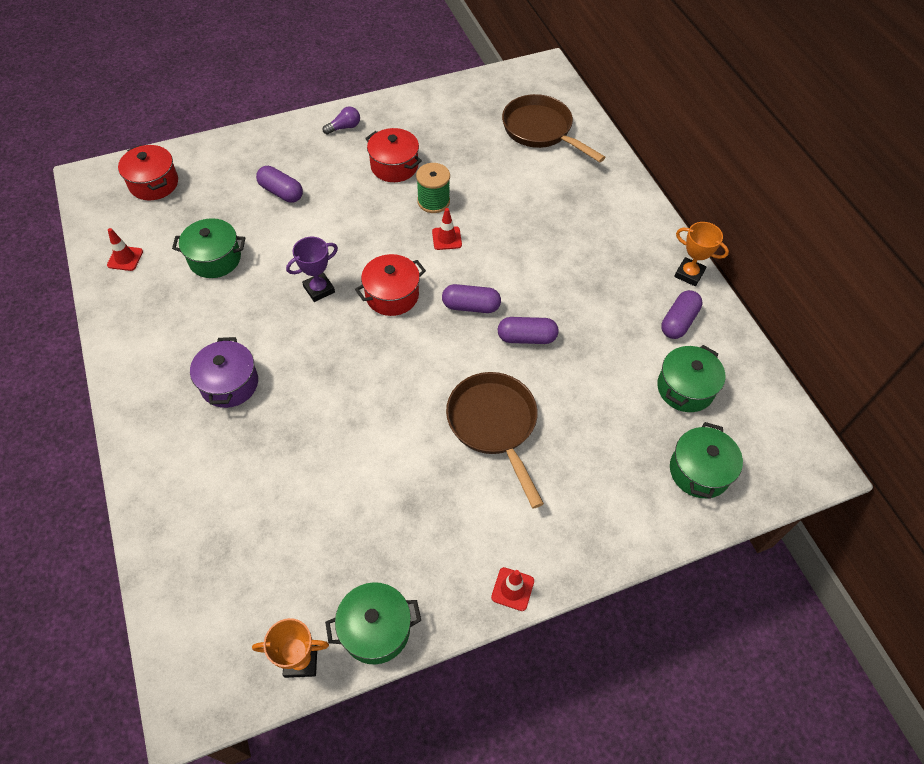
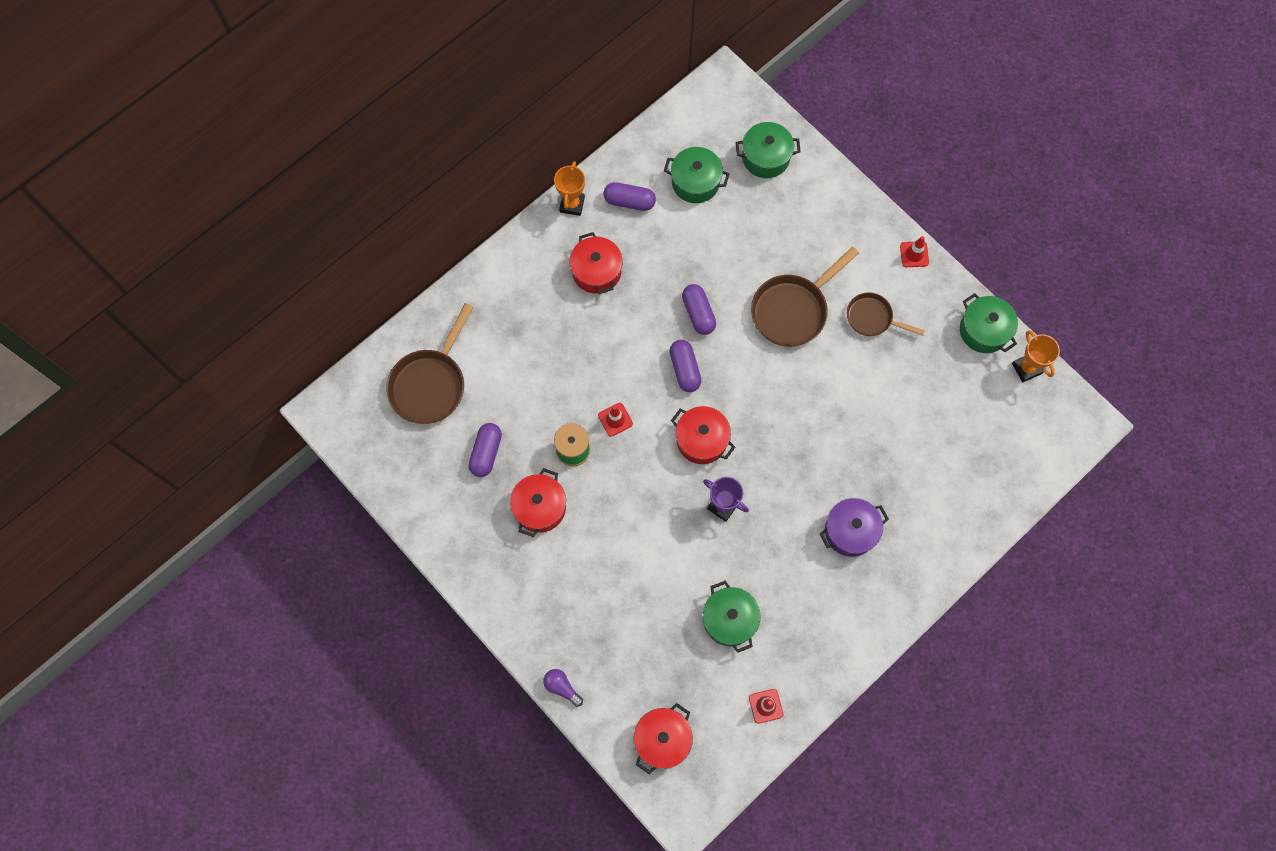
camera: 110 degrees left, 15 degrees up
purple capsule [256,166,303,203] -> purple capsule moved to [469,423,502,477]
purple light bulb [323,106,360,135] -> purple light bulb moved to [543,669,583,707]
none -> red pot [570,232,623,294]
none -> brown pan [847,292,925,336]

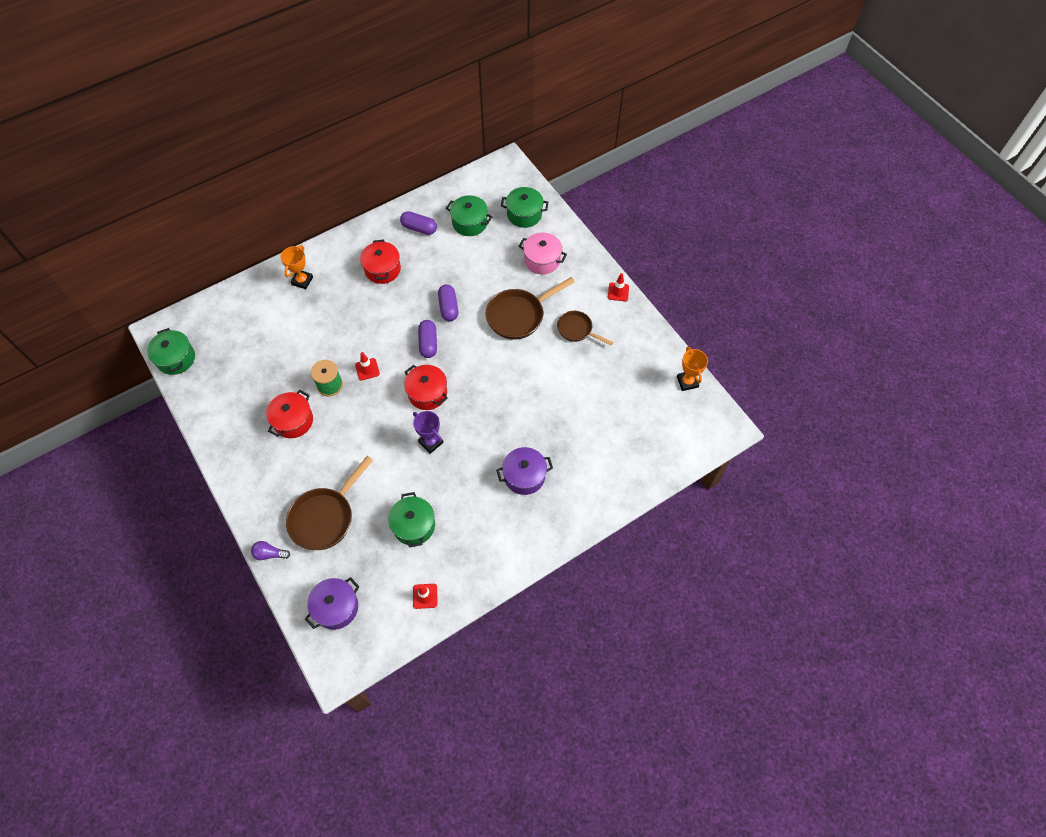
camera: 10 degrees right, 10 degrees down
brown pan [386,303,473,424] -> brown pan moved to [286,456,373,550]
purple capsule [469,423,502,477] -> none
purple light bulb [543,669,583,707] -> purple light bulb turned 45 degrees counterclockwise [251,541,290,560]
orange trophy [554,161,585,216] -> orange trophy moved to [280,245,313,289]
red pot [634,703,693,774] -> purple pot [305,577,360,630]
green pot [960,293,1018,353] -> green pot moved to [147,328,195,375]
none -> pink pot [519,233,567,274]

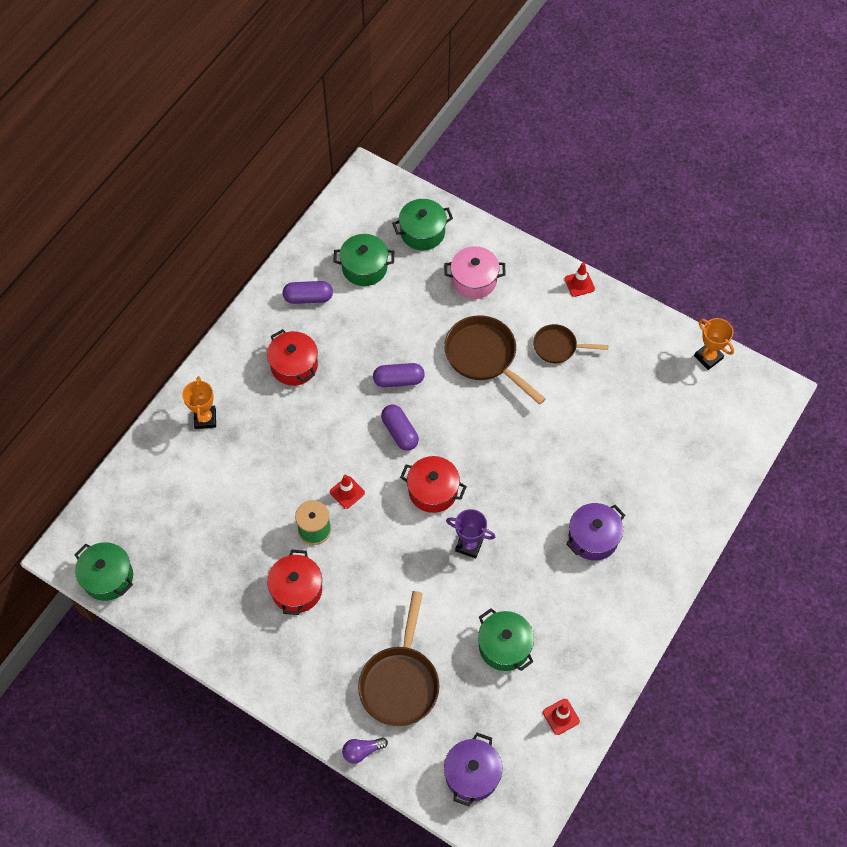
camera: 25 degrees left, 0 degrees up
purple capsule [438,284,458,321] -> purple capsule turned 60 degrees counterclockwise [373,363,425,387]
brown pan [486,277,575,340] -> brown pan turned 105 degrees clockwise [444,315,546,405]

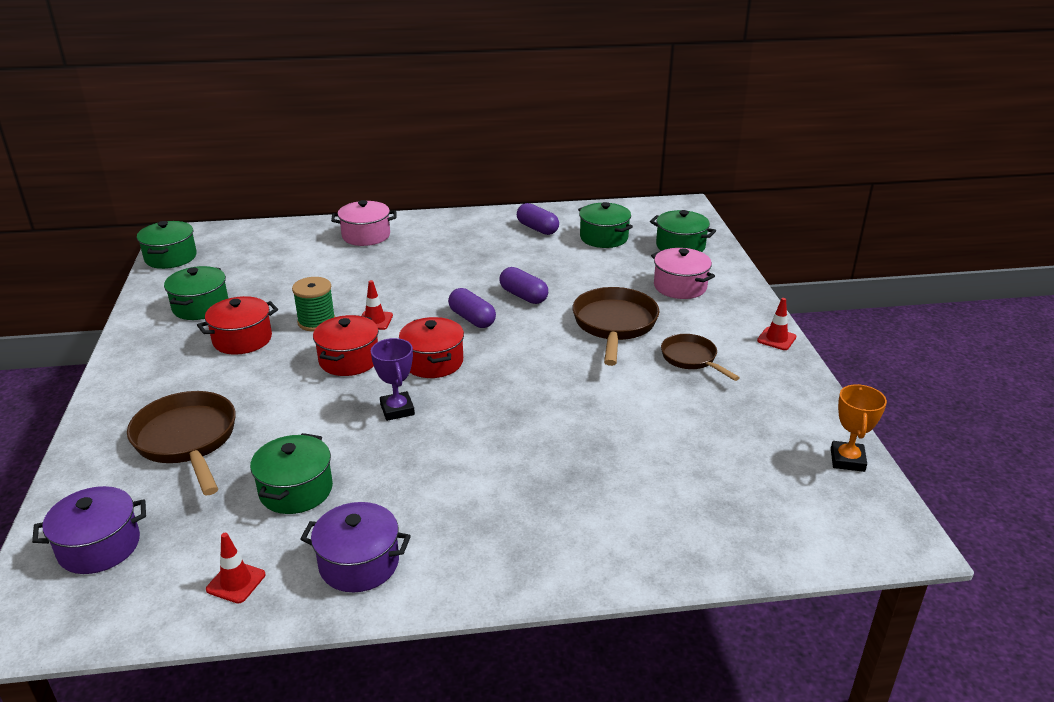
camera: 50 degrees right, 30 degrees down
orange trophy [182,376,216,429] -> pink pot [331,200,396,246]
red pot [267,329,318,386] -> red pot moved to [313,315,379,376]
purple light bulb [342,737,388,764] -> none
brown pan [358,591,439,726] -> brown pan turned 90 degrees clockwise [127,391,236,495]
purple capsule [381,405,419,451] -> purple capsule turned 60 degrees counterclockwise [448,288,496,328]
purple pot [566,503,625,561] -> purple pot moved to [300,502,411,592]
none -> green pot [164,266,228,320]

